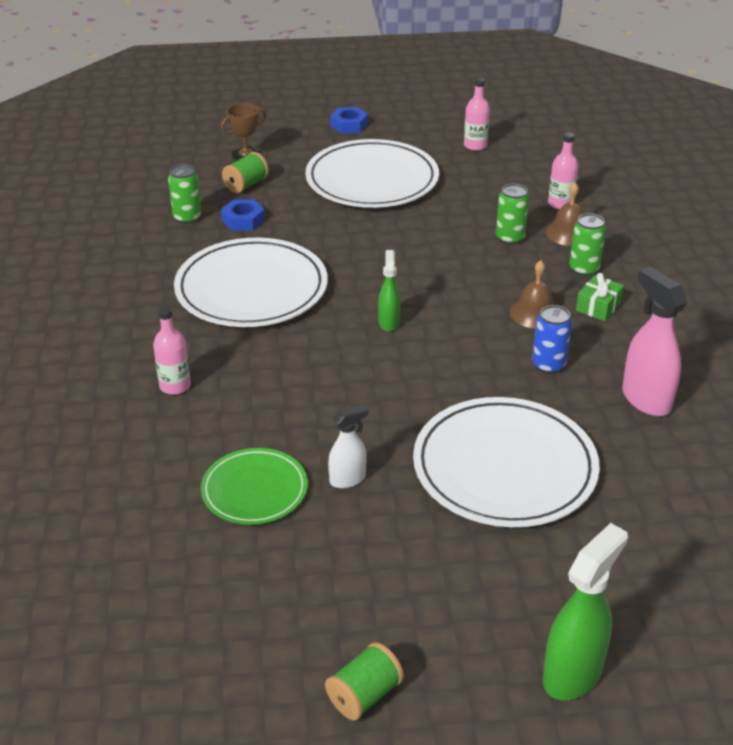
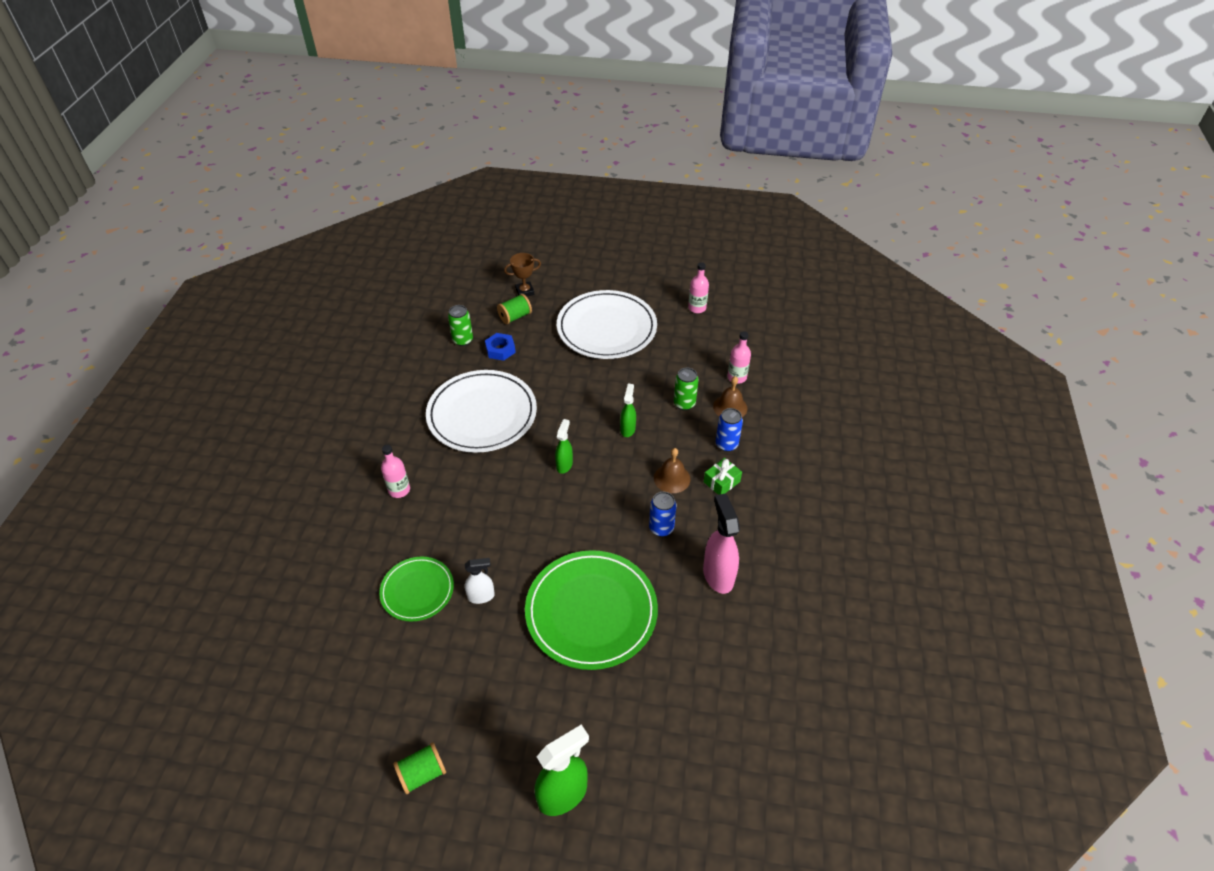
camera: 15 degrees right, 10 degrees up
blue nut [330,107,368,133] -> none
white plate [413,397,600,527] -> green plate [525,550,658,670]
green can [569,213,606,277] -> blue can [716,408,743,452]
none -> green spray bottle [620,384,636,437]

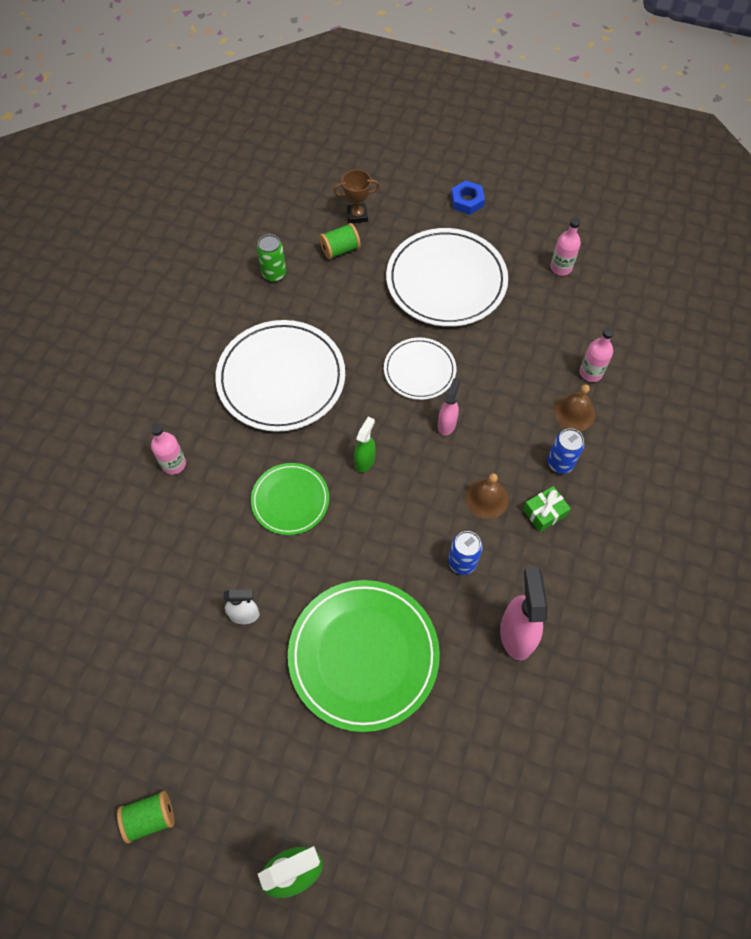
camera: 10 degrees right, 15 degrees up
green plate [379,557,454,621] -> green plate moved to [251,463,329,535]
blue nut [485,333,516,361] -> blue nut moved to [451,180,485,215]
green spray bottle [620,384,636,437] -> pink spray bottle [438,378,460,436]
green can [674,368,699,410] -> none
none -> white plate [384,338,456,400]

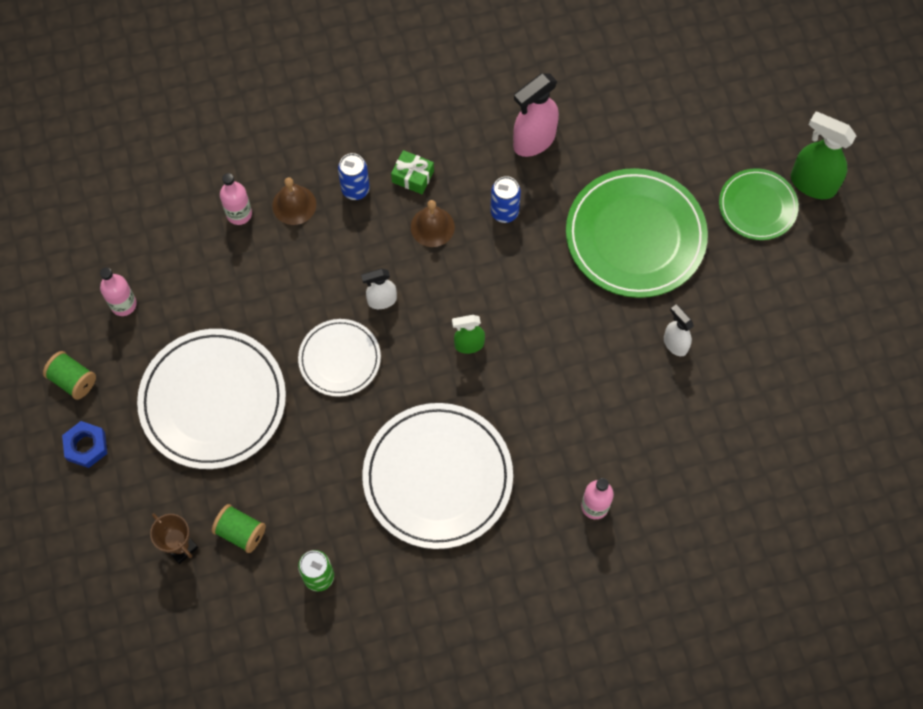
camera: 125 degrees left, 5 degrees up
green spool [117,791,174,844] -> green spool moved to [43,351,96,400]
green plate [251,463,329,535] -> green plate moved to [719,168,799,240]
pink spray bottle [438,378,460,436] -> white spray bottle [361,269,397,309]

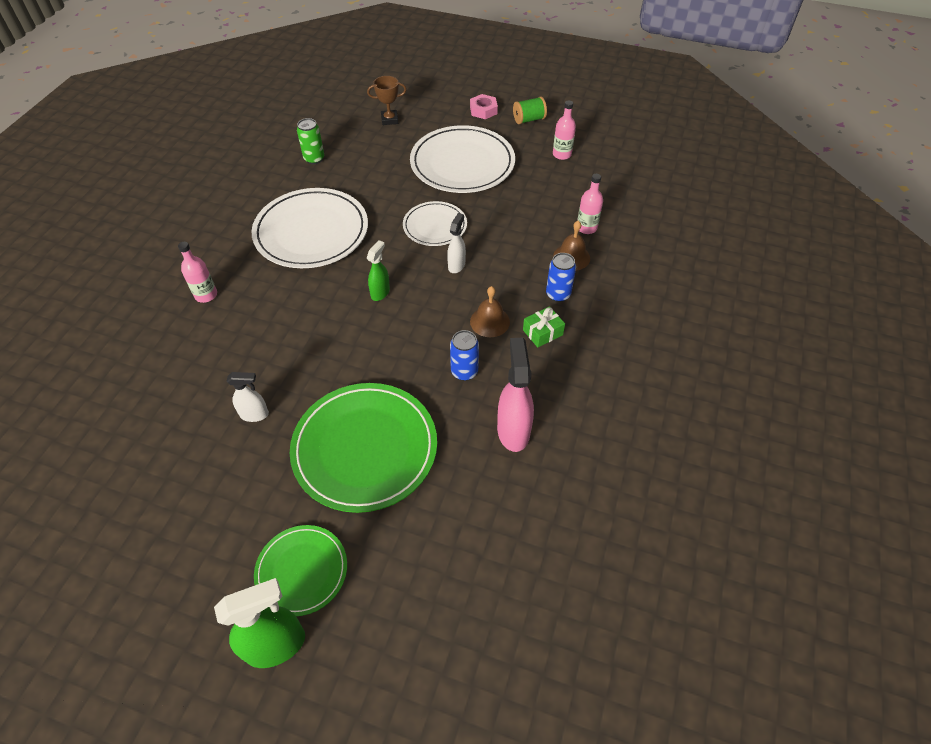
camera: 125 degrees right, 15 degrees down
blue nut [62,421,107,468] -> pink nut [470,94,498,119]
green spool [212,504,266,553] -> none

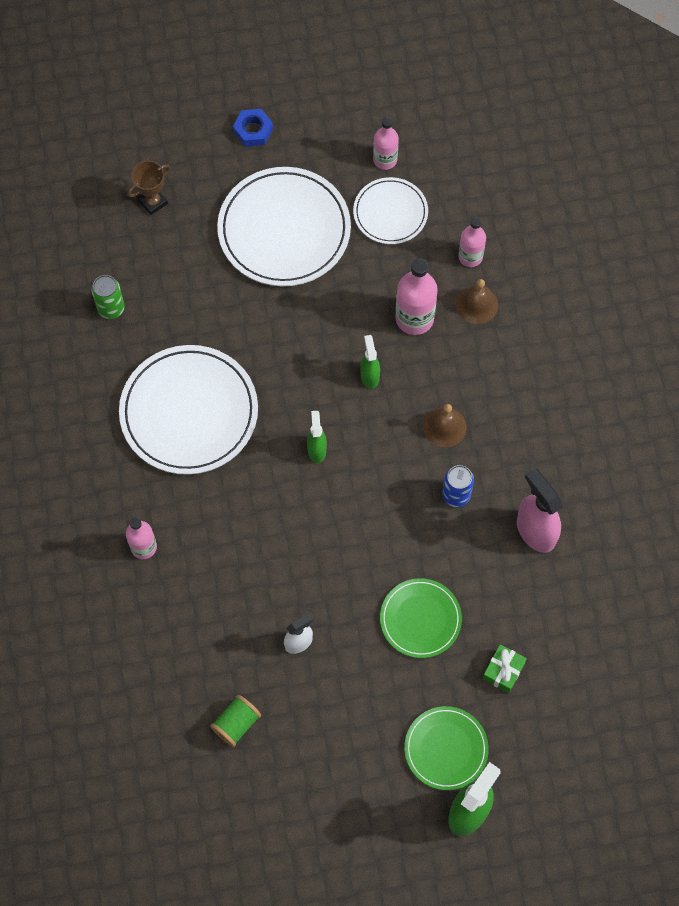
camera: 30 degrees left, 15 degrees up
green plate [290,383,437,513] -> green plate [380,578,462,658], size x0.57
white plate [403,201,467,246] -> white plate moved to [353,177,428,244]
white spray bottle [447,213,466,273] -> green spray bottle [360,335,380,389]
pink nut [470,94,498,119] -> blue nut [233,109,273,147]
green spool [513,97,547,124] -> green spool moved to [210,695,261,747]
green gift [523,306,565,348] -> green gift moved to [482,644,527,693]
blue can [546,253,576,302] -> none
none -> pink bottle [395,258,438,335]

